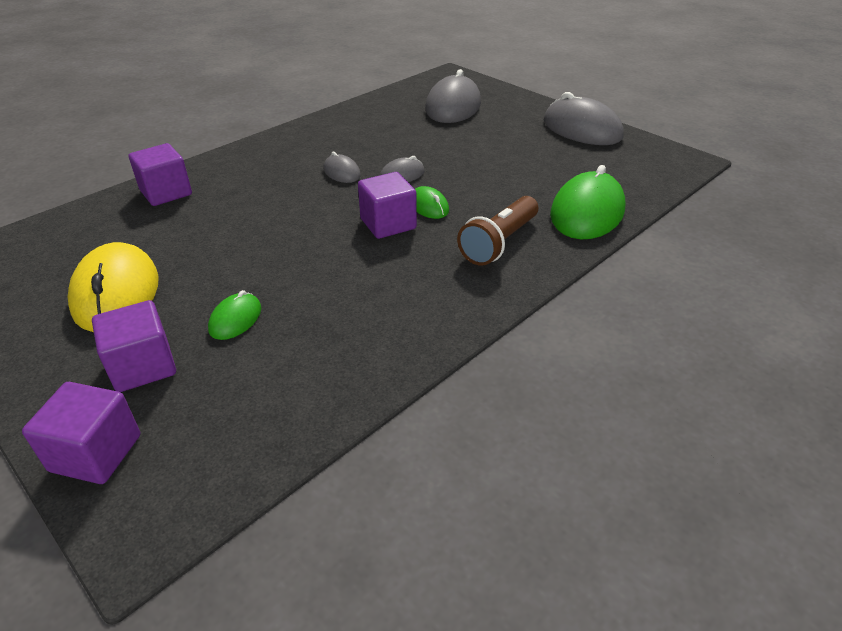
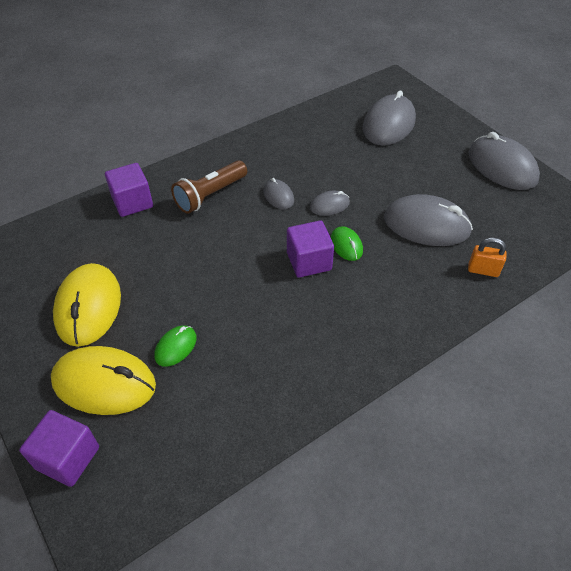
camera: 10 degrees right, 10 degrees up
purple cube [92,300,176,392] -> yellow mouse [51,346,156,415]
brown flashlight [457,196,538,266] -> brown flashlight moved to [171,160,247,214]
green mouse [550,165,625,239] -> orange padlock [468,238,507,277]
none -> grey mouse [384,194,473,246]

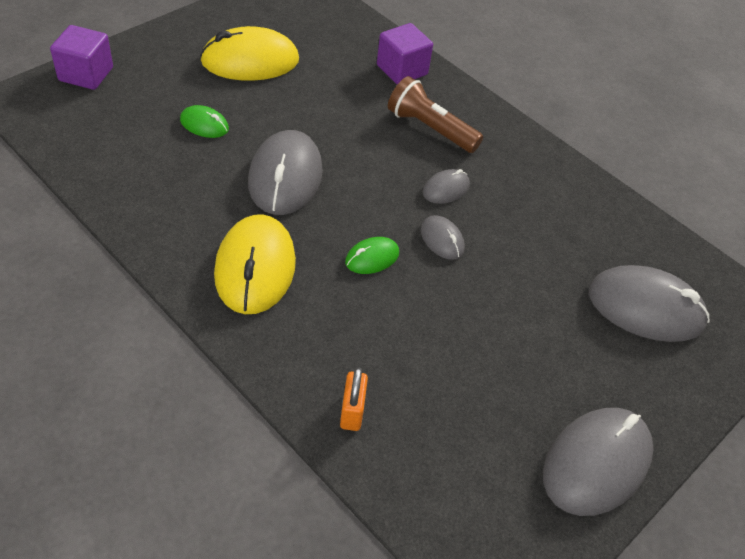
camera: 75 degrees right, 0 degrees up
yellow mouse [51,346,156,415] -> yellow mouse moved to [214,214,296,314]
purple cube [287,220,334,278] -> none
grey mouse [384,194,473,246] -> grey mouse moved to [248,130,323,215]

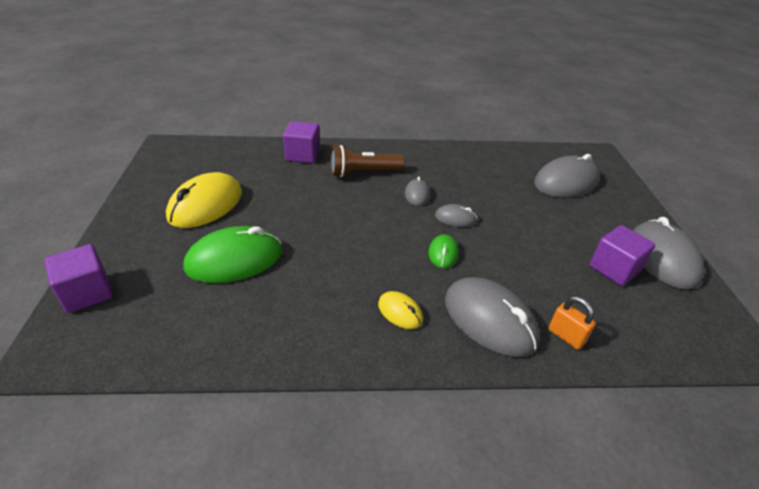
camera: 45 degrees left, 10 degrees down
green mouse [180,105,229,138] -> green mouse [184,226,282,283], size x2.00
yellow mouse [214,214,296,314] -> yellow mouse [378,291,423,329], size x0.50
grey mouse [248,130,323,215] -> grey mouse moved to [445,277,540,357]
none -> purple cube [589,225,655,286]

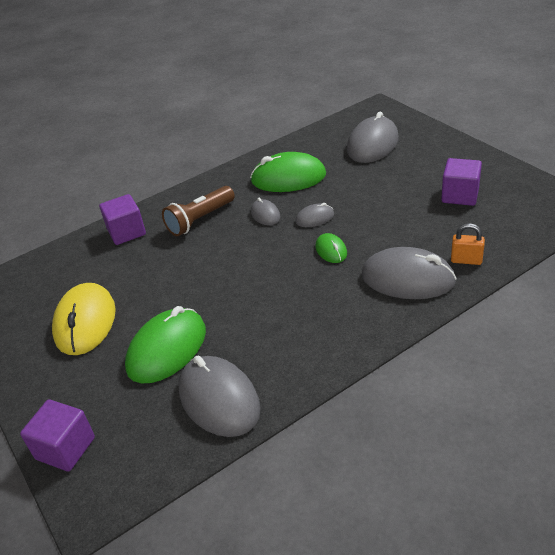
camera: 25 degrees left, 0 degrees up
yellow mouse [378,291,423,329] -> none
grey mouse [633,217,704,290] -> grey mouse moved to [178,356,261,437]
none -> green mouse [250,152,326,192]

